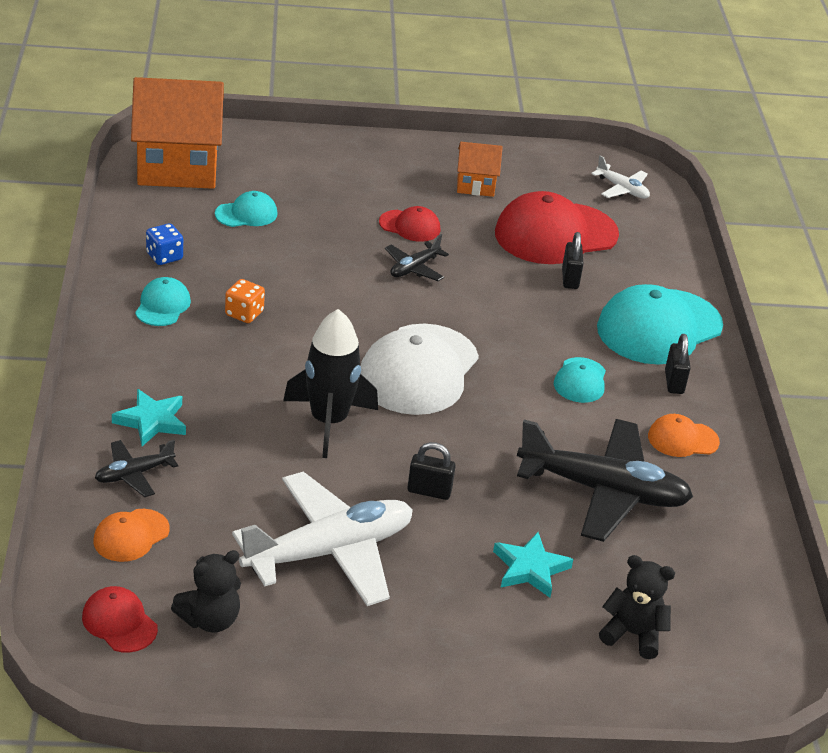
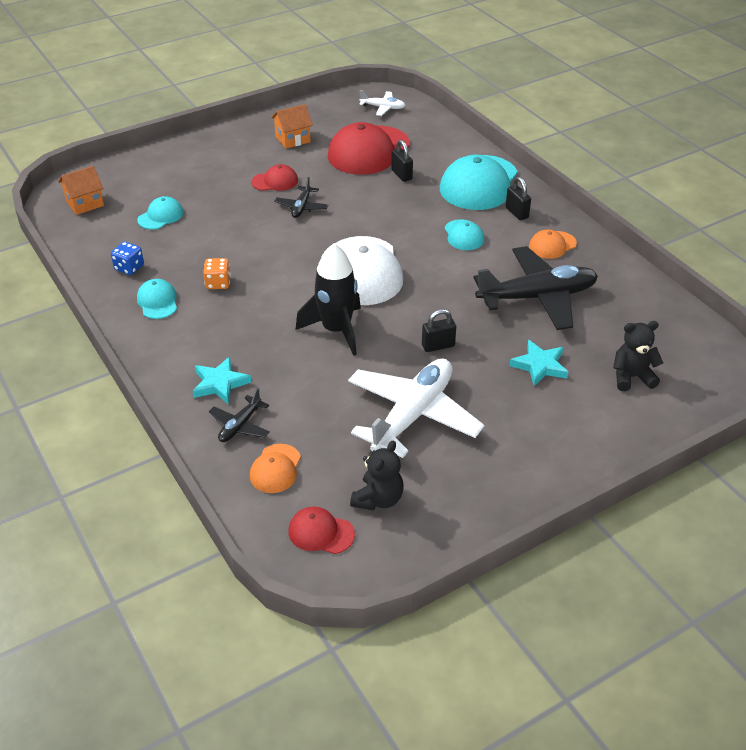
camera: 25 degrees left, 5 degrees up
orange house [131,77,224,189] -> orange house [58,166,104,215], size x0.49

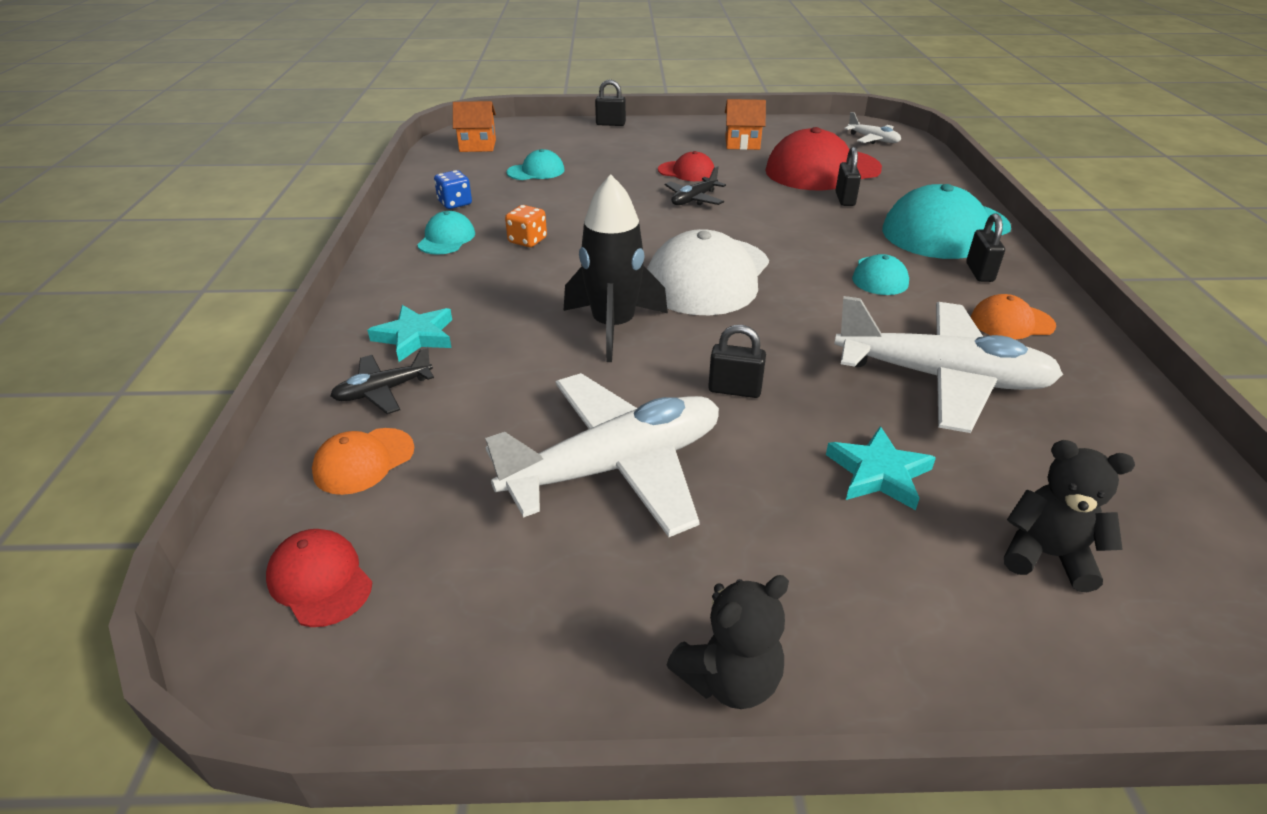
camera: 30 degrees right, 5 degrees down
black teddy bear [350,441,403,511] -> black teddy bear moved to [667,575,789,709]
black plane [473,246,598,330] -> white plane [834,296,1063,433]
none -> black padlock [595,79,626,126]

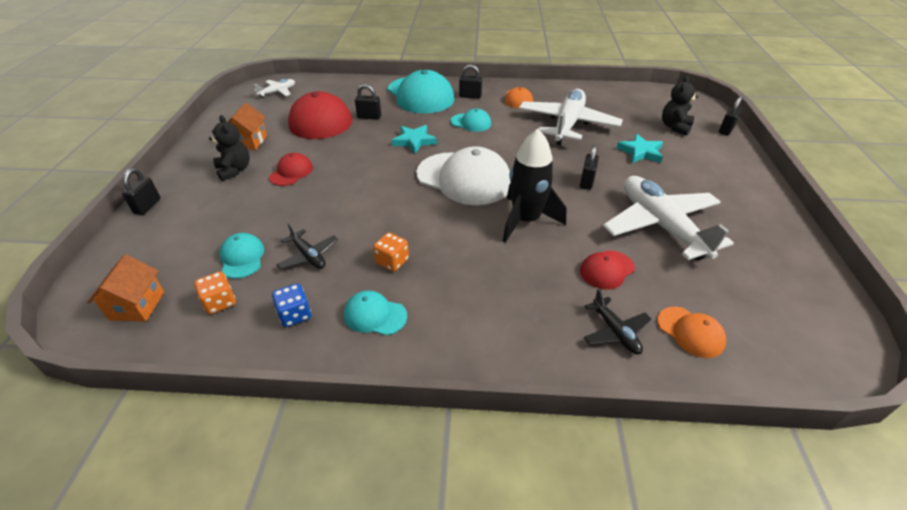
camera: 85 degrees left, 5 degrees up
red cap [266,529,372,627] -> red cap moved to [580,250,635,289]
turquoise star [367,305,452,362] -> turquoise star moved to [392,125,437,153]
black plane [665,166,726,205] -> black plane moved to [276,223,338,270]
black teddy bear [667,575,789,709] -> black teddy bear moved to [209,115,250,181]
none -> orange dice [194,271,236,314]
none -> black padlock [719,96,743,135]

